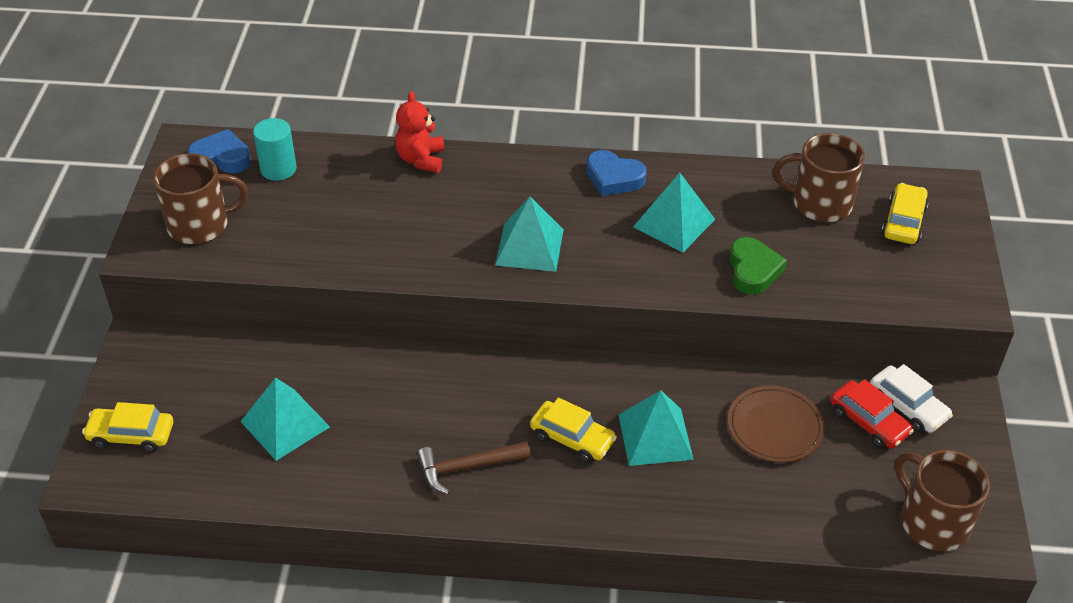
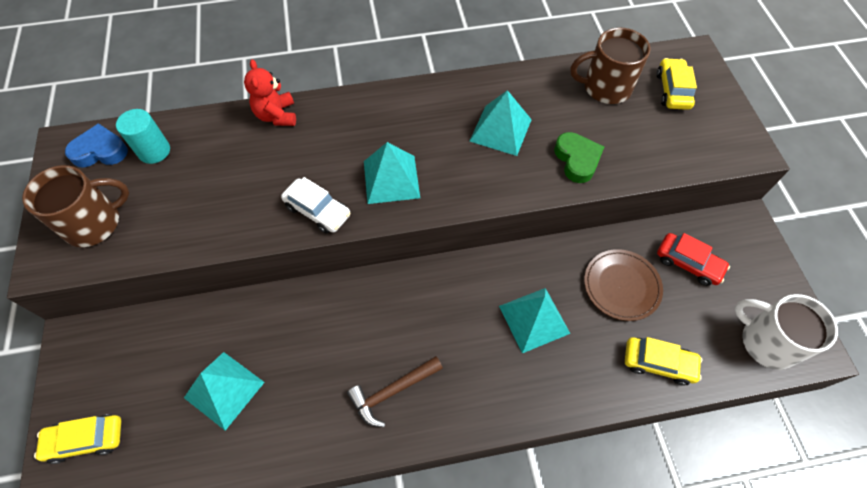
camera: 15 degrees left, 15 degrees up
yellow car [530,397,617,463] -> yellow car moved to [625,337,702,386]
blue heart [587,150,647,196] -> none
white car [870,364,953,433] -> white car moved to [281,177,351,234]
brown mug [895,450,990,551] -> white mug [734,294,838,370]

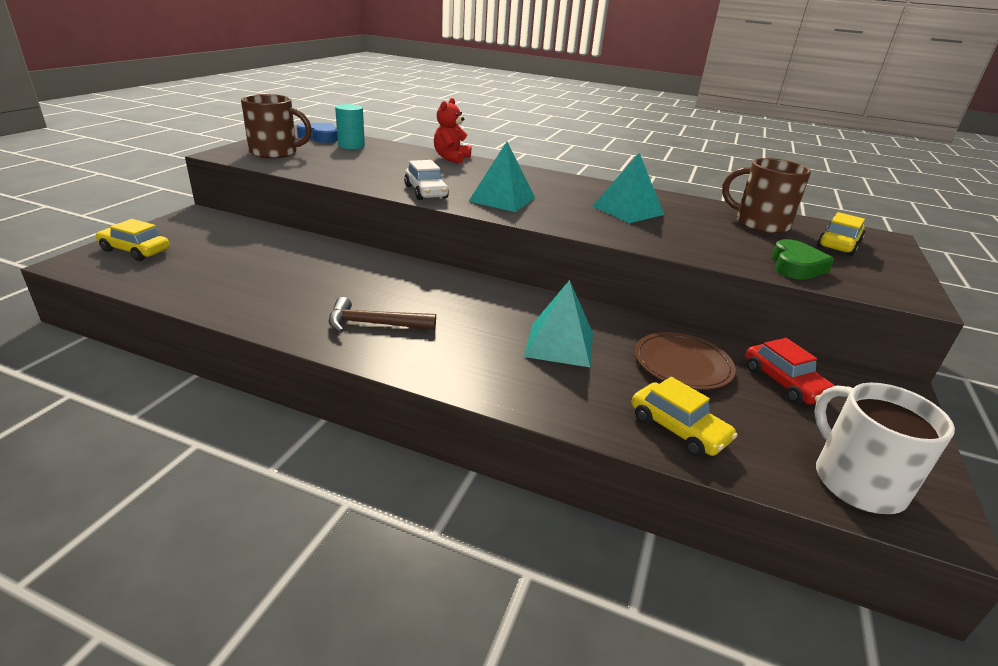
camera: 30 degrees right, 30 degrees down
turquoise pyramid [184,352,265,431] -> none
green heart [554,132,604,183] -> green heart moved to [772,239,834,280]

